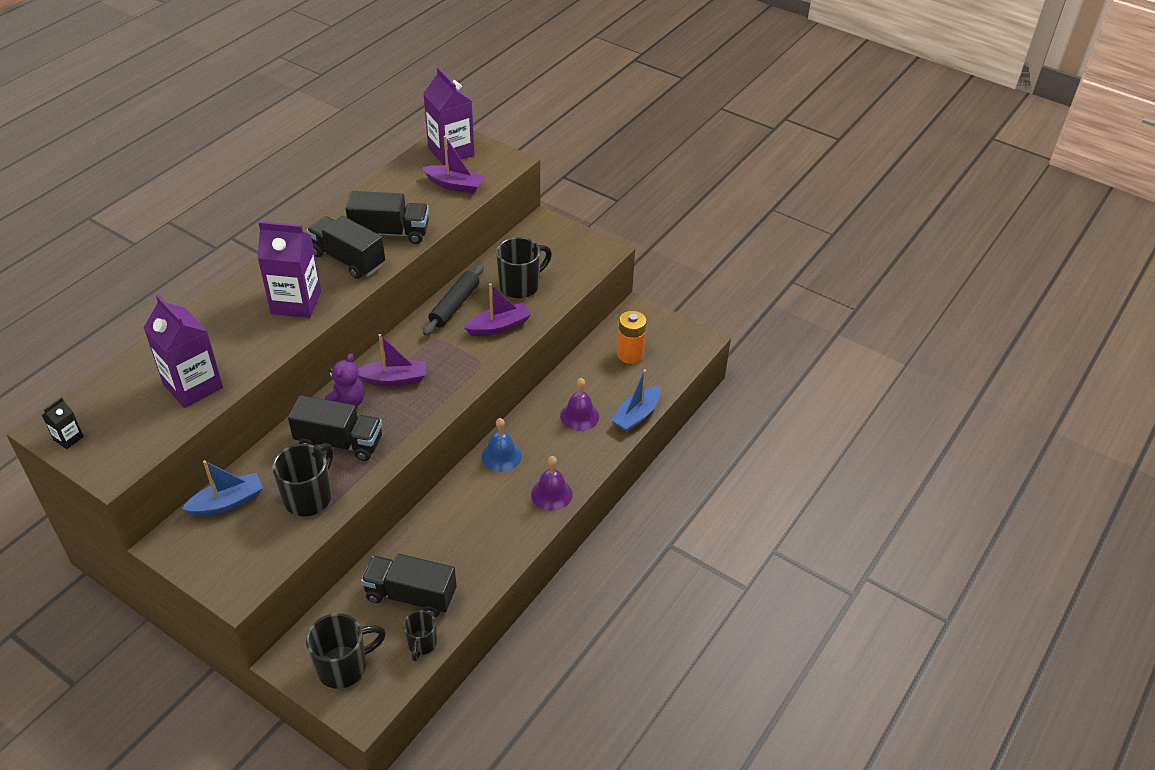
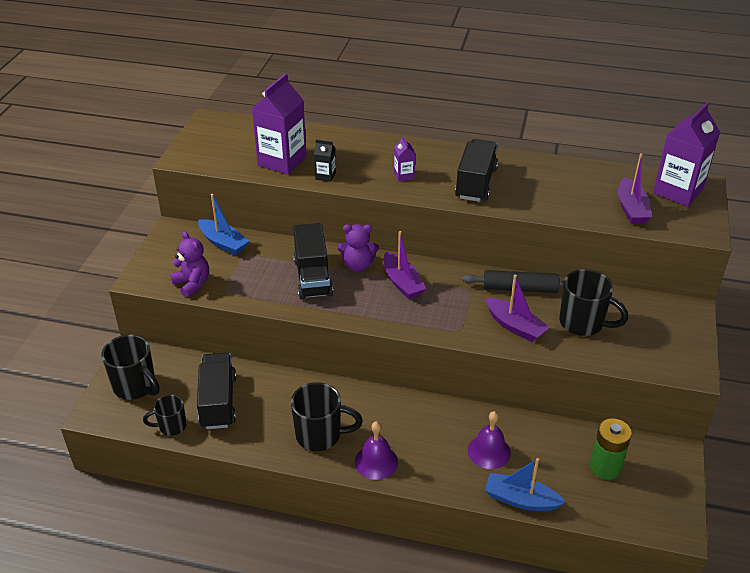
camera: 70 degrees right, 5 degrees down
black carton [42,397,84,449] -> black carton moved to [314,140,336,182]
purple carton [258,221,321,318] -> purple carton [394,136,415,181], size x0.46
black mug [272,443,334,516] -> black mug moved to [291,382,363,451]
black truck [346,191,429,244] -> none
blue bell [481,418,522,472] -> none
orange battery [617,311,647,364] -> green battery [590,418,632,480]
none -> purple teddy bear [170,231,209,298]

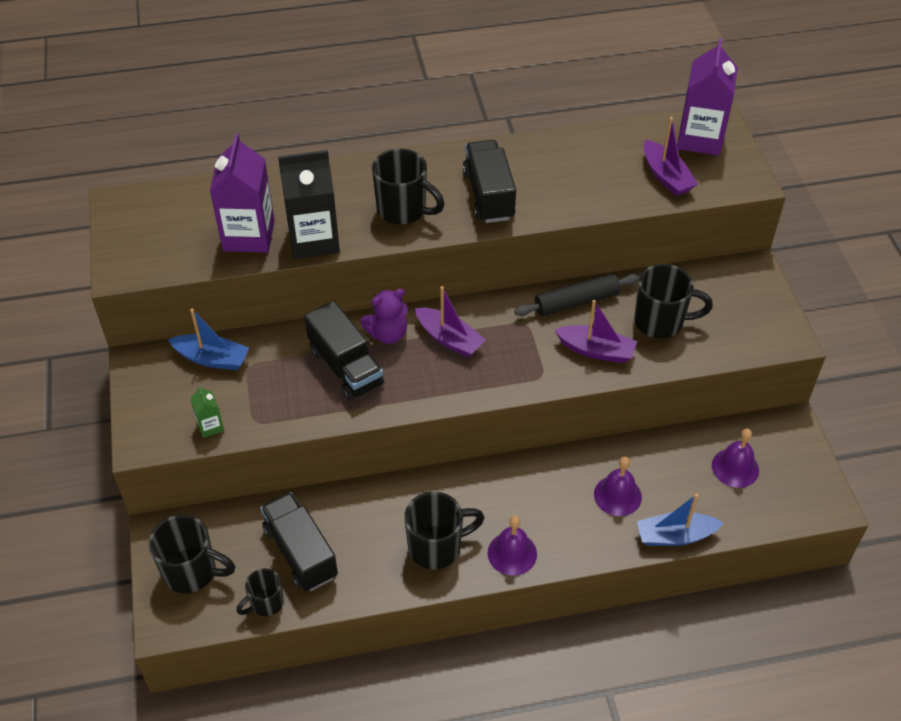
camera: 25 degrees left, 10 degrees up
purple teddy bear [170,231,209,298] -> green carton [190,386,224,438]
black carton [314,140,336,182] -> black carton [278,150,340,259], size x2.19
purple carton [394,136,415,181] -> black mug [372,149,445,224]
green battery [590,418,632,480] -> purple bell [712,428,759,488]

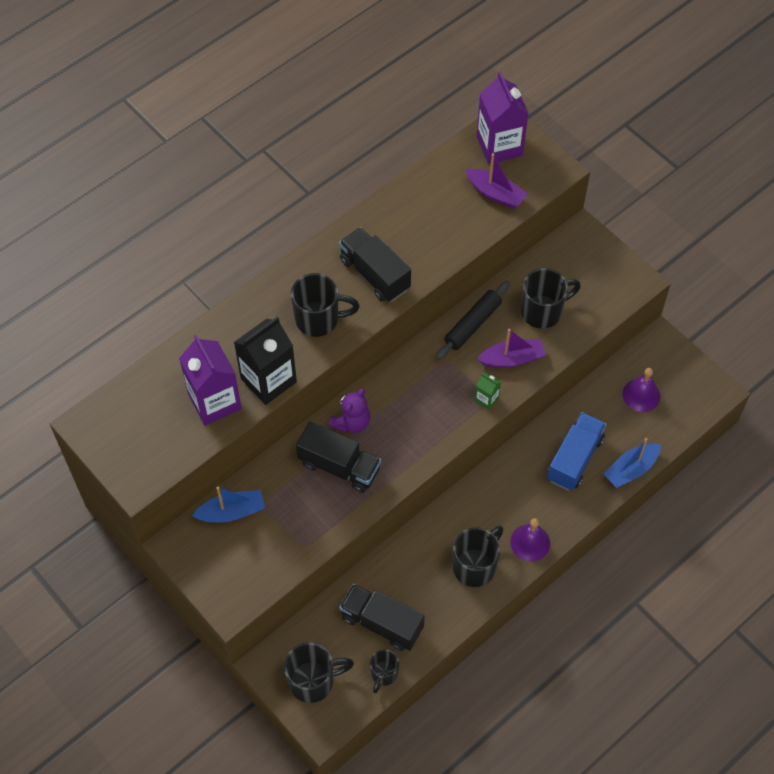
camera: 30 degrees left, 10 degrees up
green carton [190,386,224,438] -> green carton moved to [475,373,501,410]
purple boat [415,286,486,357] -> none
purple bell [594,457,642,516] -> blue truck [547,412,606,491]

